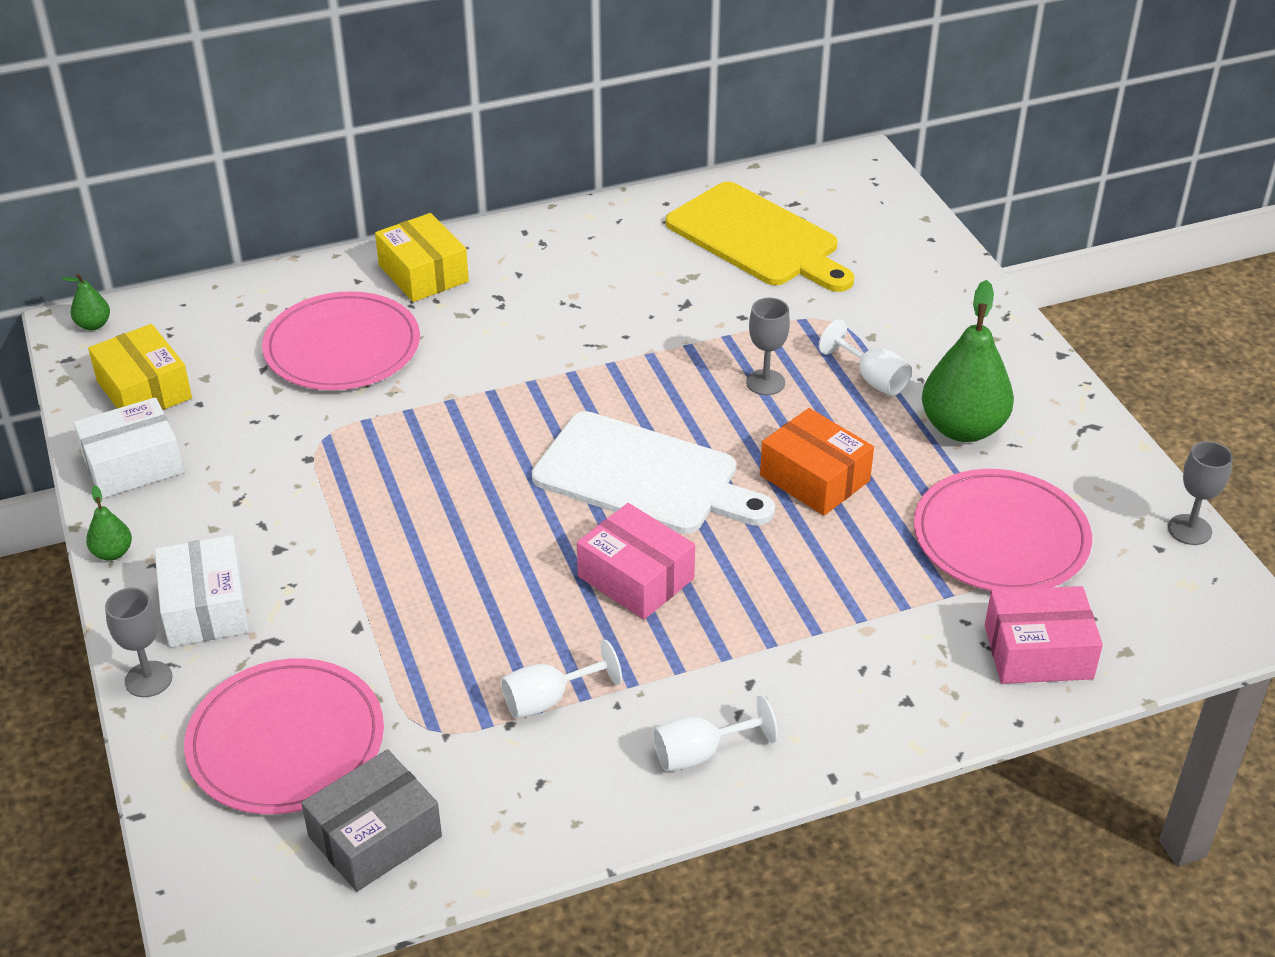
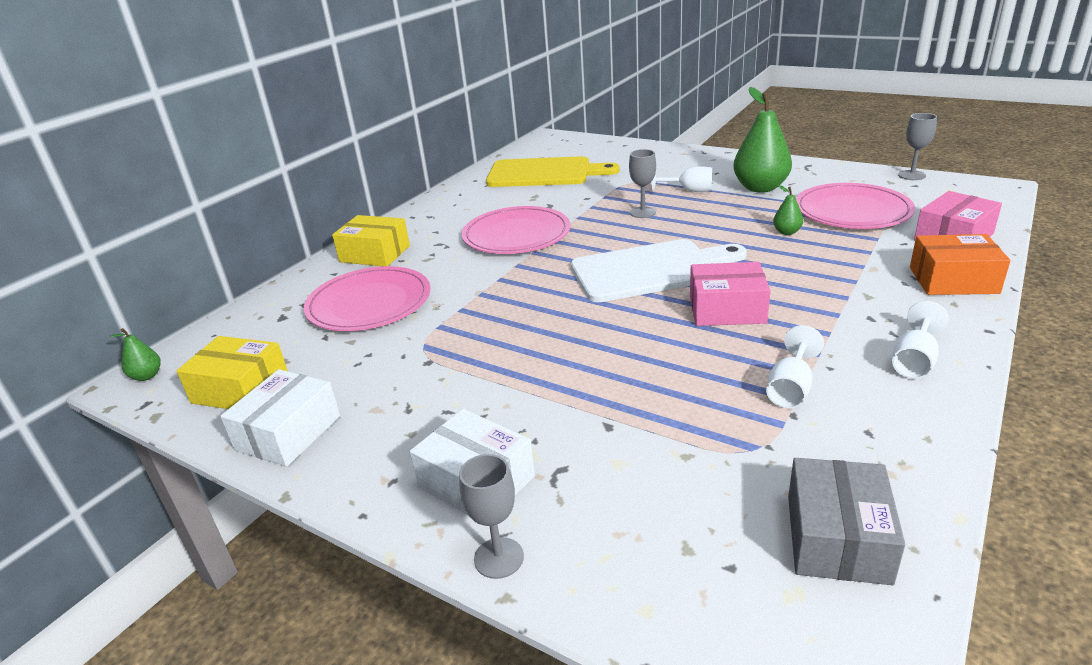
camera: 35 degrees left, 10 degrees down
green pear [86,485,132,561] -> green pear moved to [773,185,803,235]
pink plate [184,658,384,814] -> pink plate moved to [462,206,571,254]
orange box [760,408,874,516] -> orange box moved to [910,234,1011,295]

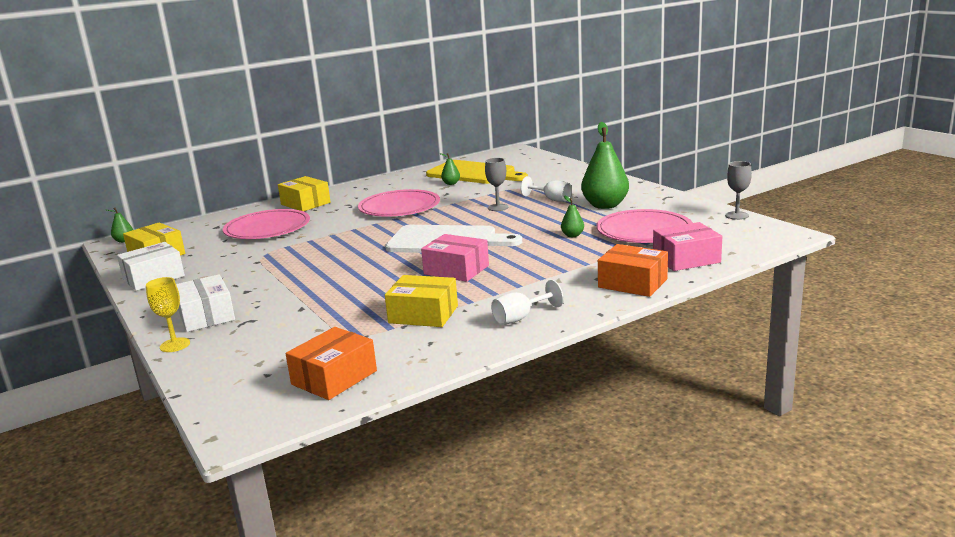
camera: 25 degrees right, 10 degrees down
grey goblet [459,454,524,579] -> yellow goblet [146,277,190,352]
white goblet [766,325,824,409] -> yellow box [385,275,458,327]
grey box [788,458,905,585] -> orange box [285,327,377,400]
none -> green pear [440,153,460,185]

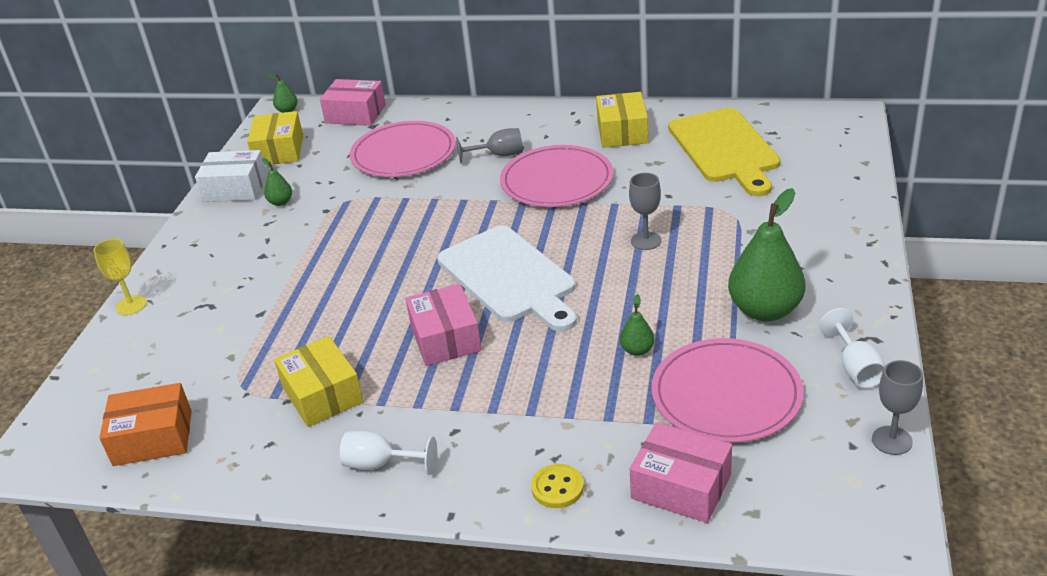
camera: 45 degrees right, 15 degrees up
white box [176,274,235,332] -> none
yellow box [278,176,331,211] -> yellow box moved to [596,92,648,148]
green pear [440,153,460,185] -> green pear moved to [262,158,292,206]
white goblet [521,176,572,202] -> white goblet moved to [819,308,885,389]
orange box [598,244,668,297] -> yellow button [531,464,584,508]
none -> pink box [320,79,386,126]
none -> grey goblet [456,128,523,164]

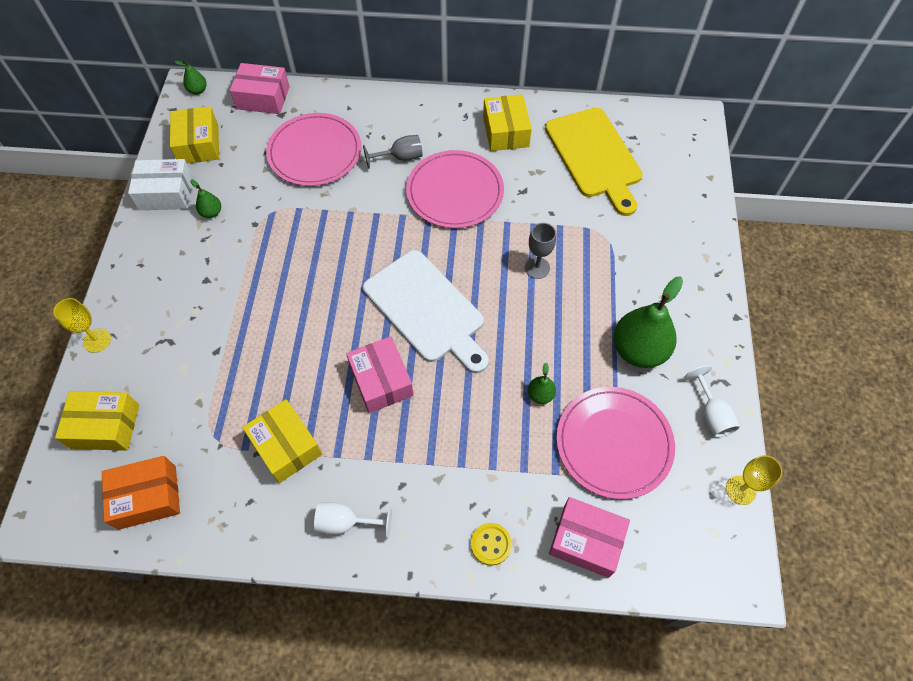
camera: 10 degrees left, 25 degrees up
grey goblet [872,360,923,455] -> yellow goblet [726,455,783,505]
none -> yellow box [55,391,139,451]

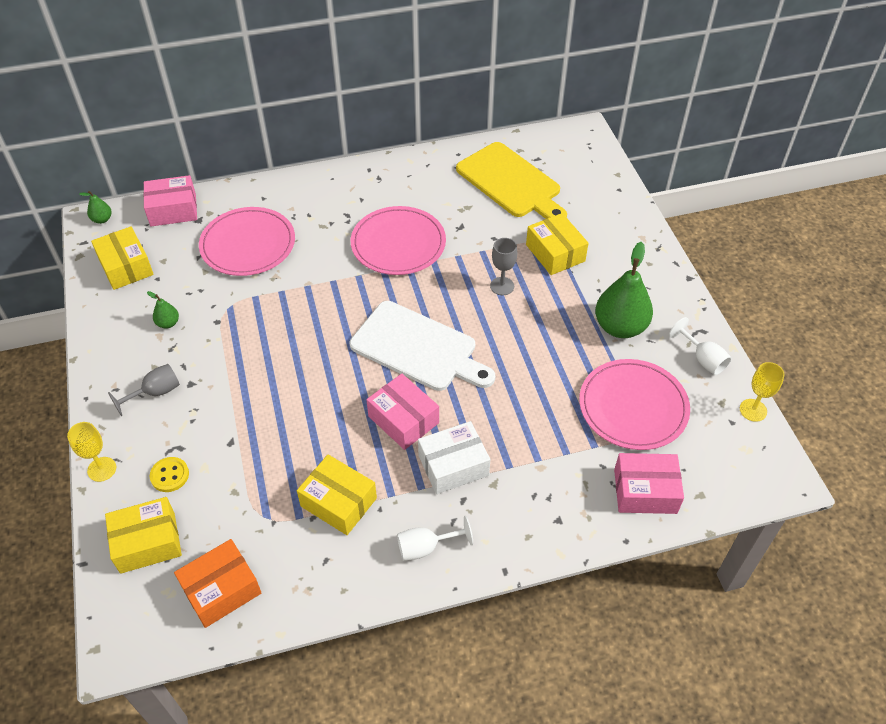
camera: 20 degrees left, 10 degrees down
white box [128,159,193,210] -> white box moved to [418,421,490,494]
grey goblet [363,135,423,169] -> grey goblet moved to [108,364,180,416]
yellow button [471,523,512,566] -> yellow button moved to [150,457,189,492]
yellow box [483,94,532,151] -> yellow box moved to [526,213,589,275]
green pear [528,363,556,404] -> none

